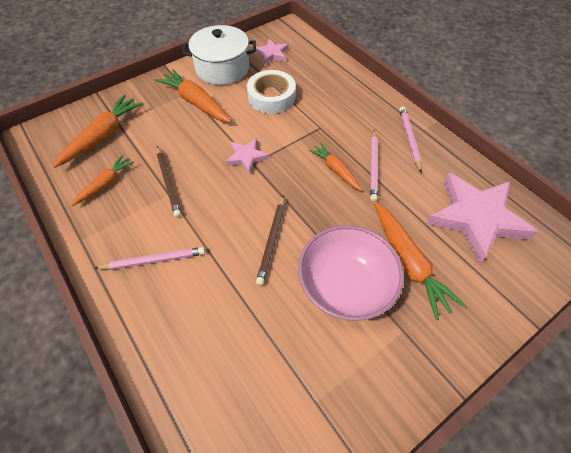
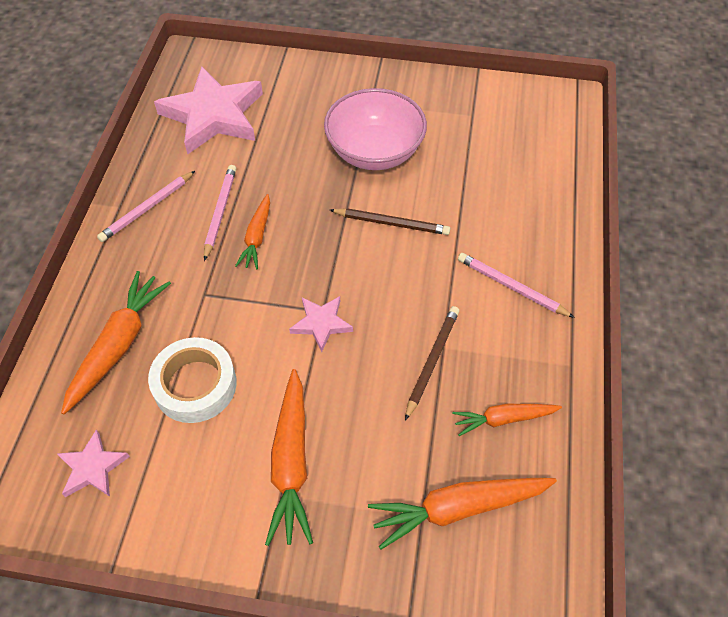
camera: 135 degrees left, 0 degrees up
white pot [182,25,256,85] -> none
brown pencil [256,196,285,285] -> brown pencil turned 45 degrees clockwise [330,208,450,235]
pink pencil [370,130,378,202] -> pink pencil turned 45 degrees counterclockwise [204,165,236,261]
orange carrot [374,203,465,320] -> orange carrot moved to [61,271,171,415]

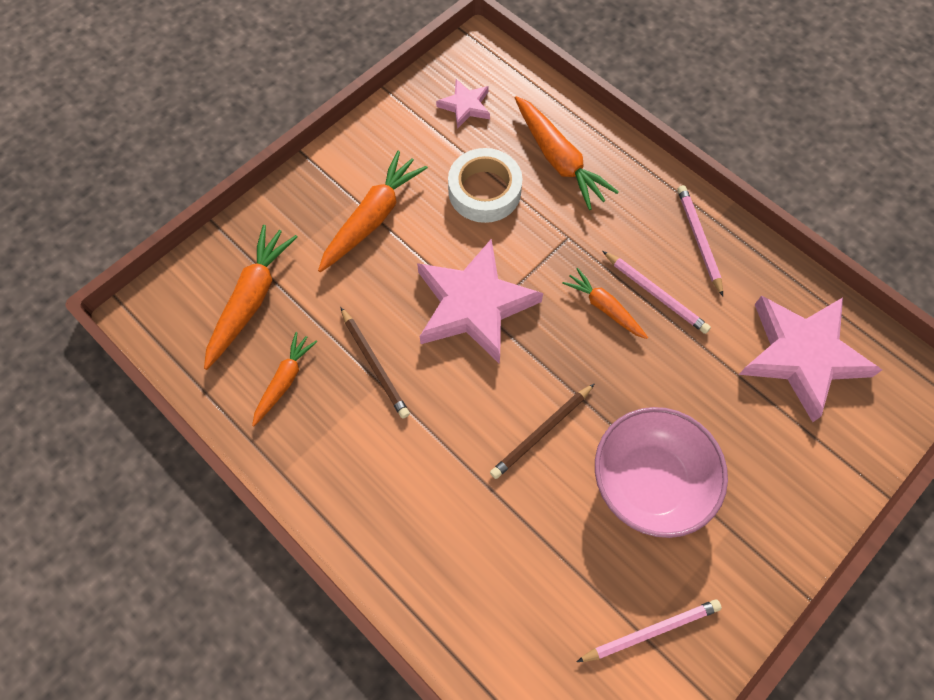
camera: 125 degrees right, 10 degrees up
orange carrot [265,369,313,546] -> orange carrot turned 90 degrees clockwise [318,151,428,272]
pink star [289,296,353,352] -> pink star [417,238,543,364], size x2.07
pink pencil [458,253,575,318] -> pink pencil moved to [577,599,722,662]

